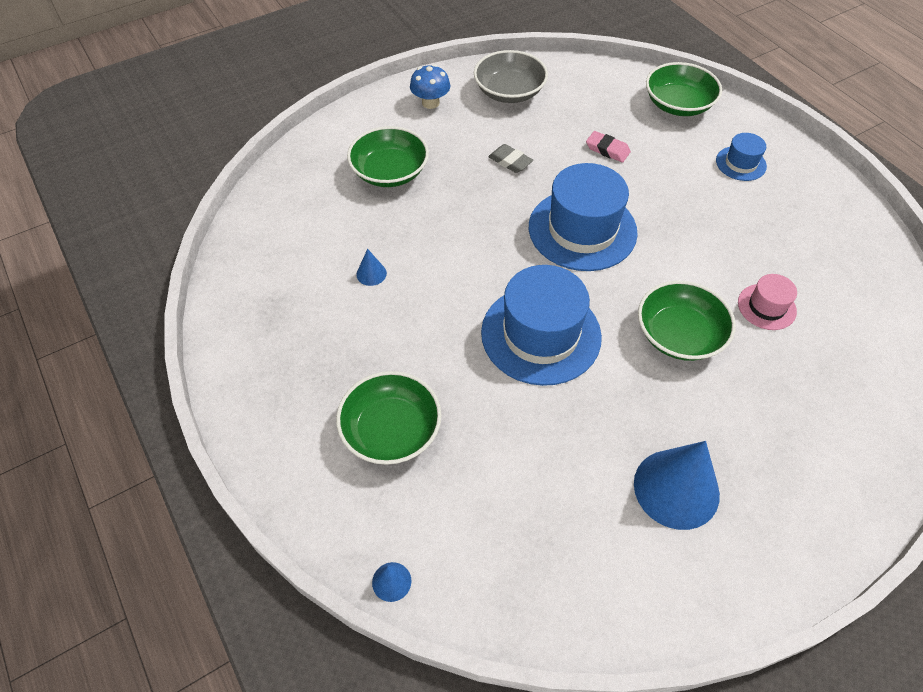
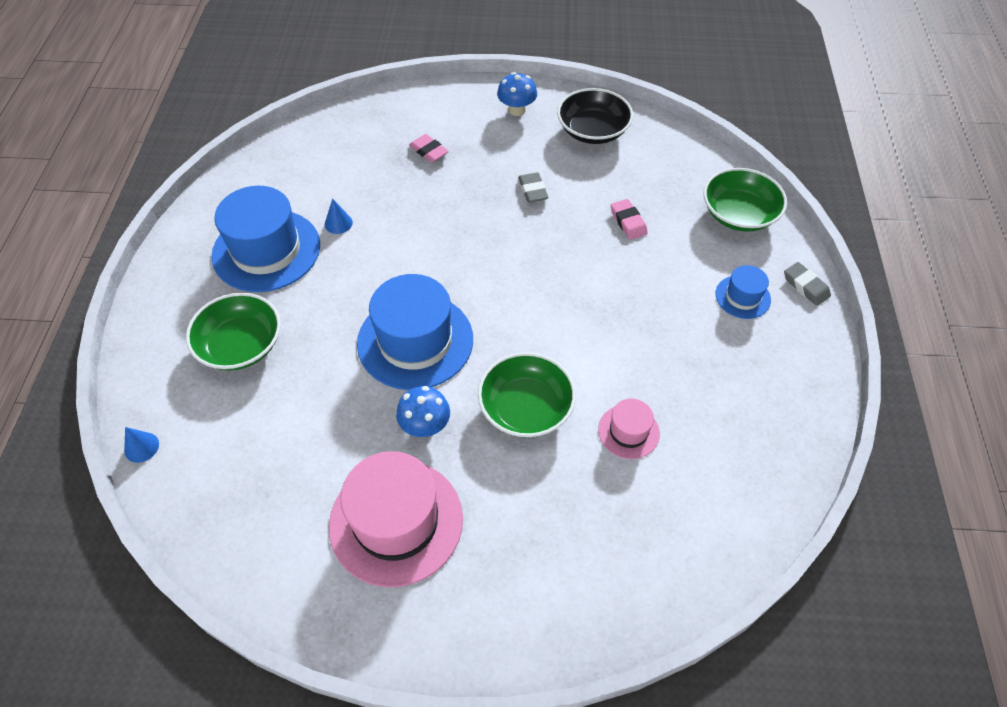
camera: 35 degrees right, 0 degrees up
green bowl [347,126,429,187] -> pink eraser [409,134,449,163]
grey bowl [474,50,548,103] -> black bowl [557,88,633,144]
blue hat [529,163,638,271] -> blue hat moved to [211,186,320,292]
blue cone [634,441,720,530] -> pink hat [329,451,463,587]
none -> blue mushroom [396,386,450,437]
none -> grey eraser [784,262,831,306]

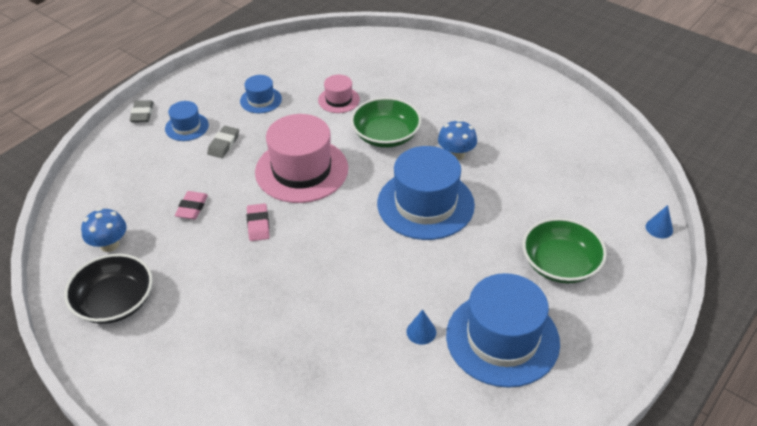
camera: 145 degrees left, 10 degrees down
pink hat [329,451,463,587] -> pink hat moved to [255,114,348,203]
pink eraser [409,134,449,163] -> pink eraser moved to [247,203,270,241]
blue mushroom [497,72,537,116] -> blue mushroom moved to [81,208,127,252]
grey eraser [518,172,549,203] -> grey eraser moved to [207,126,239,158]
green bowl [704,168,787,232] -> none
none -> blue hat [240,75,282,113]

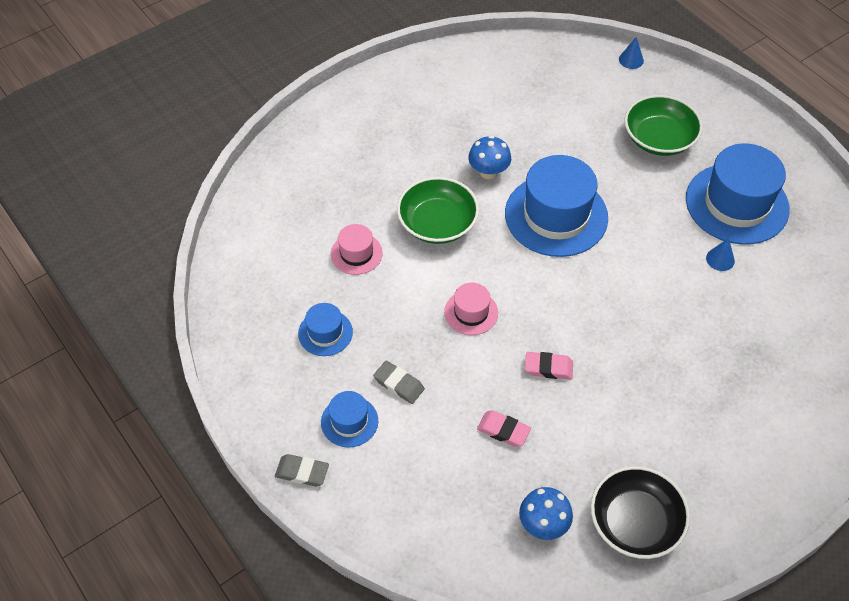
camera: 75 degrees left, 10 degrees up
pink hat [255,114,348,203] -> pink hat [444,283,498,335], size x0.49

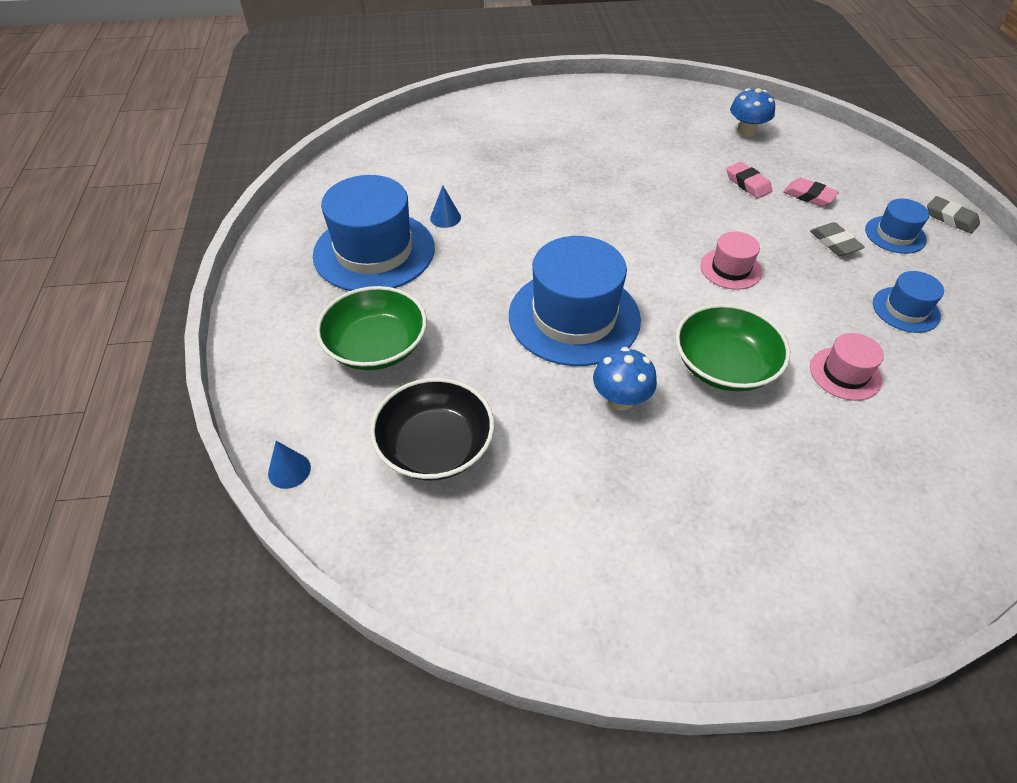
camera: 150 degrees left, 5 degrees down
pink eraser [525,352,573,379] -> pink eraser moved to [783,178,839,207]
black bowl [591,466,690,559] -> black bowl moved to [370,378,494,481]

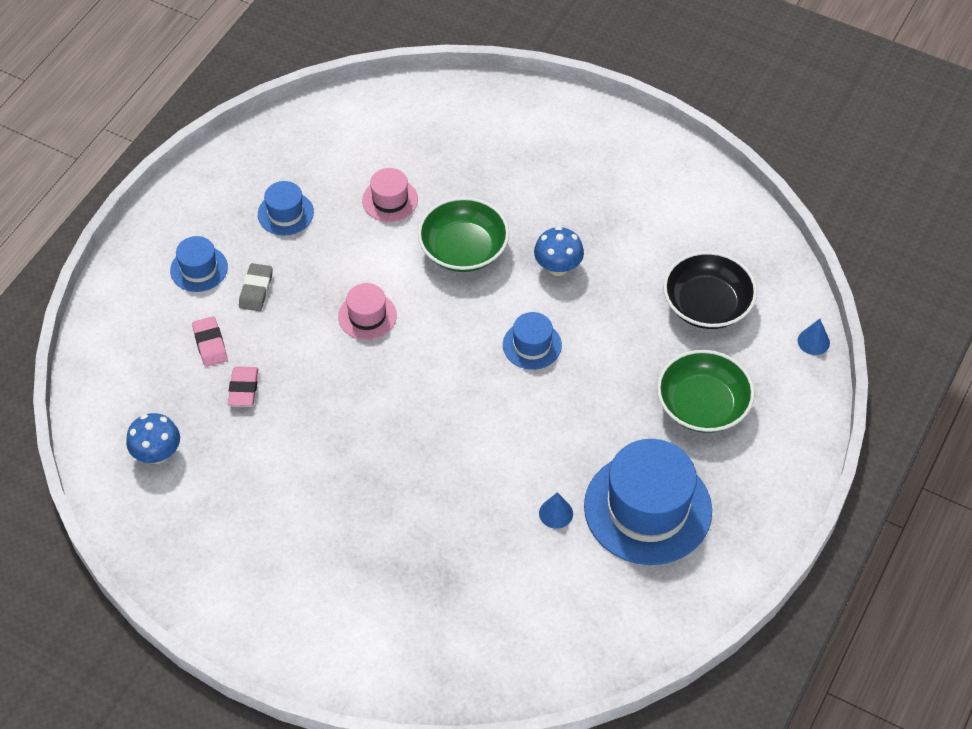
camera: 145 degrees left, 5 degrees up
blue hat [509,236,641,366] -> blue hat [503,312,562,370], size x0.49
grey eraser [927,196,980,234] -> none

